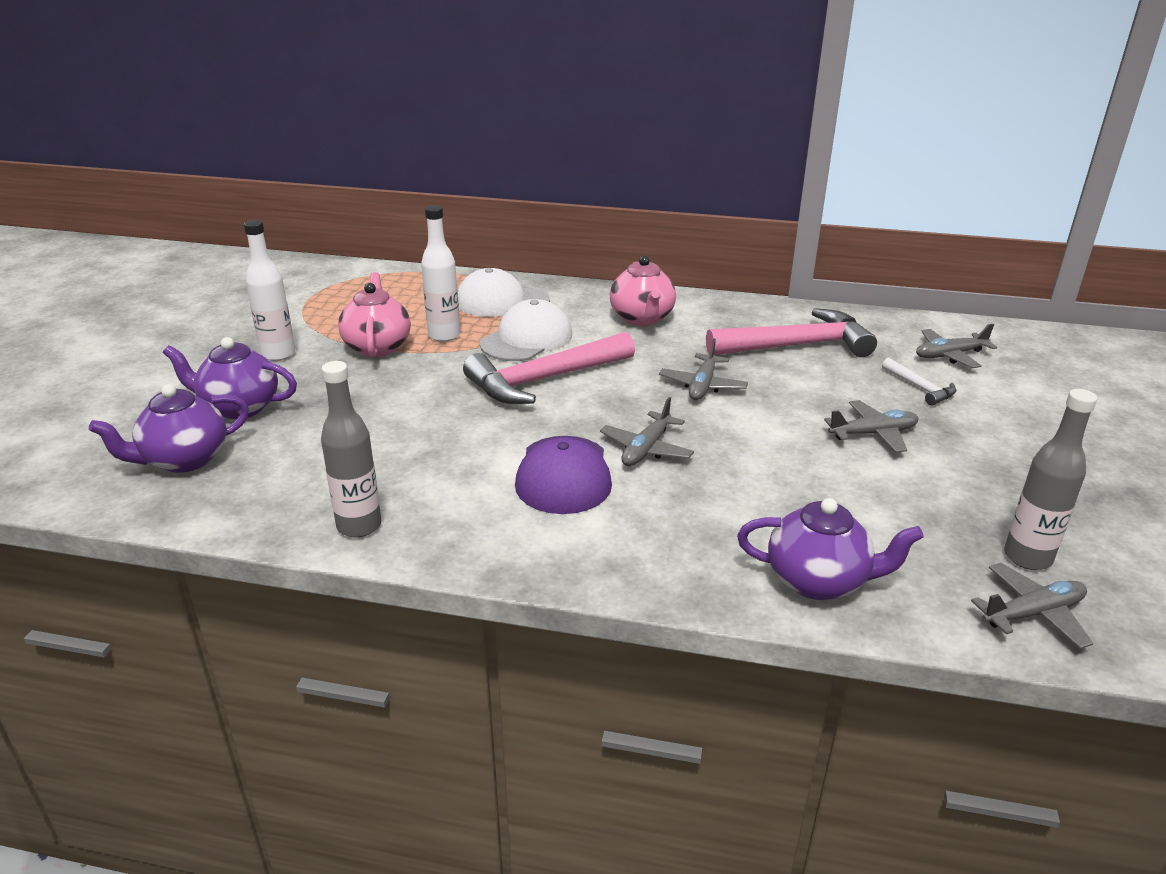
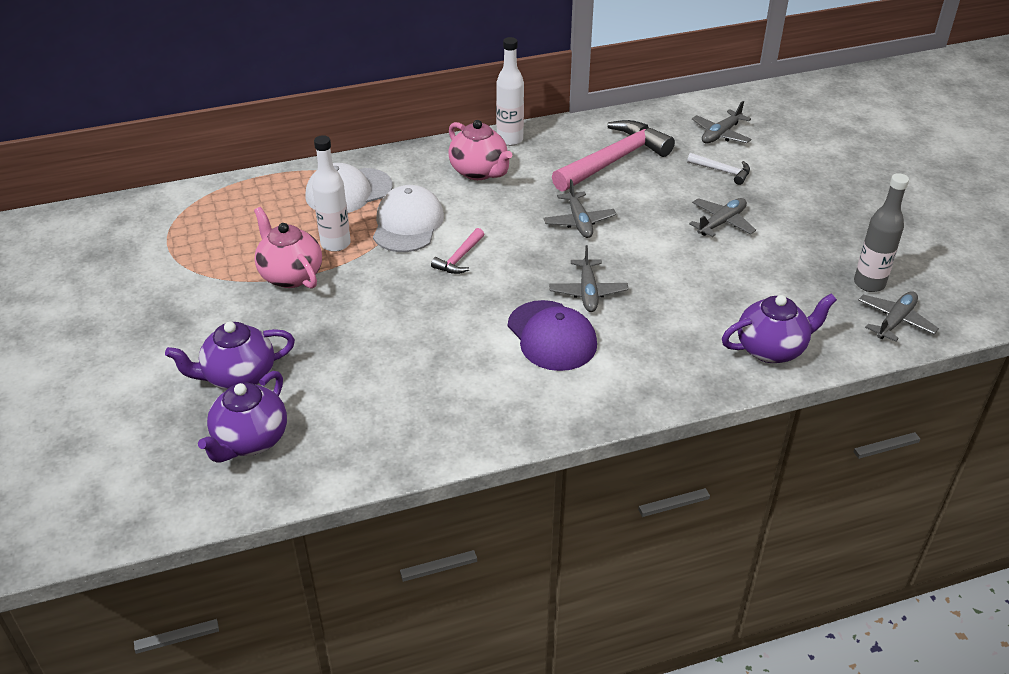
camera: 30 degrees left, 10 degrees up
white bottle [244,220,295,361] -> white bottle moved to [496,37,524,146]
grey bottle [321,361,382,537] -> none
pink hammer [463,332,635,404] -> pink hammer [431,228,484,274], size x0.47

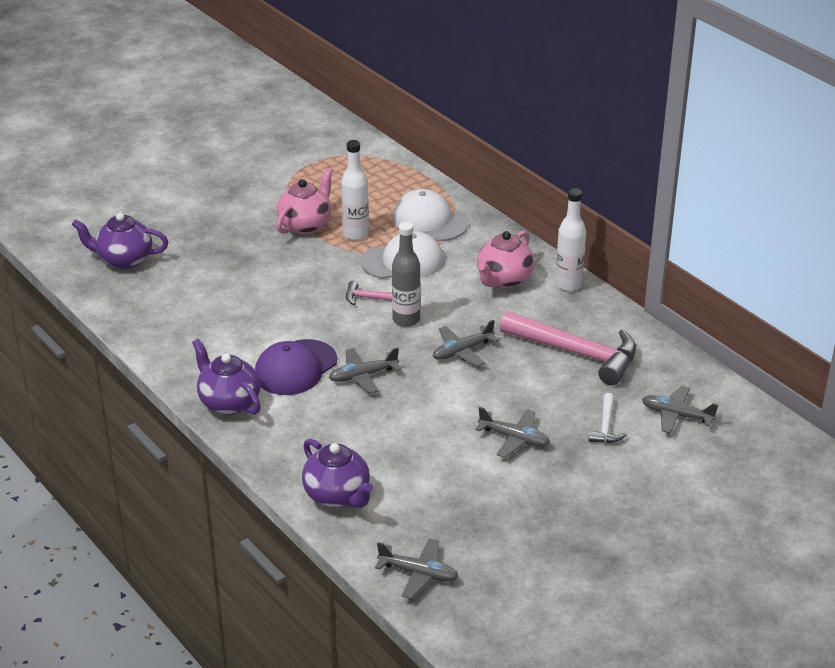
camera: 70 degrees right, 5 degrees down
purple teapot [165,321,295,390] -> purple teapot moved to [192,339,261,415]
grey bottle [854,173,909,292] -> grey bottle moved to [392,222,421,327]

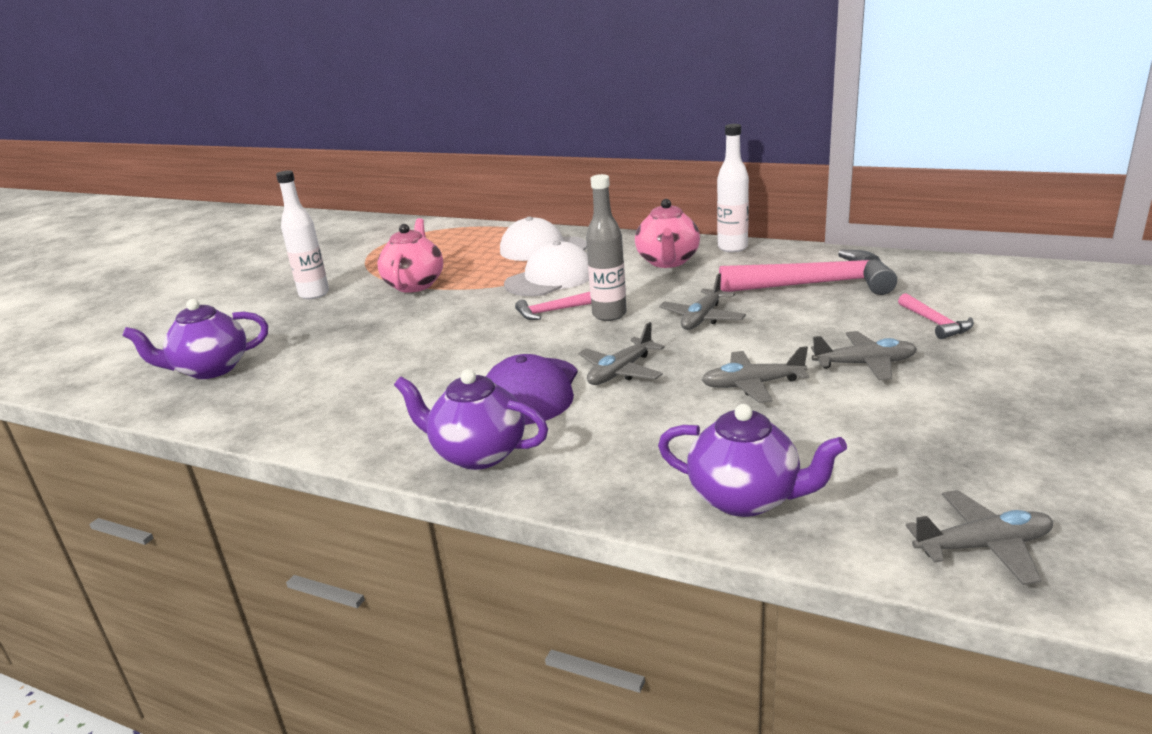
camera: 25 degrees left, 10 degrees down
white bottle [341,140,369,240] -> white bottle moved to [276,170,329,299]
white hammer [589,393,627,443] -> pink hammer [898,293,974,339]
grey plane [642,386,718,433] -> grey plane moved to [702,346,809,403]

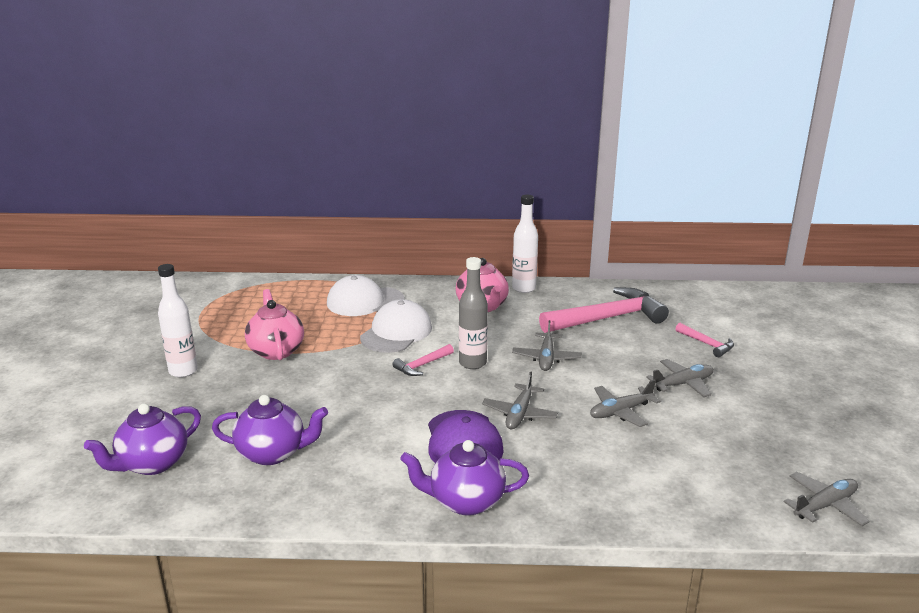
camera: 25 degrees left, 0 degrees up
purple teapot [658,404,847,517] -> purple teapot moved to [212,395,328,465]

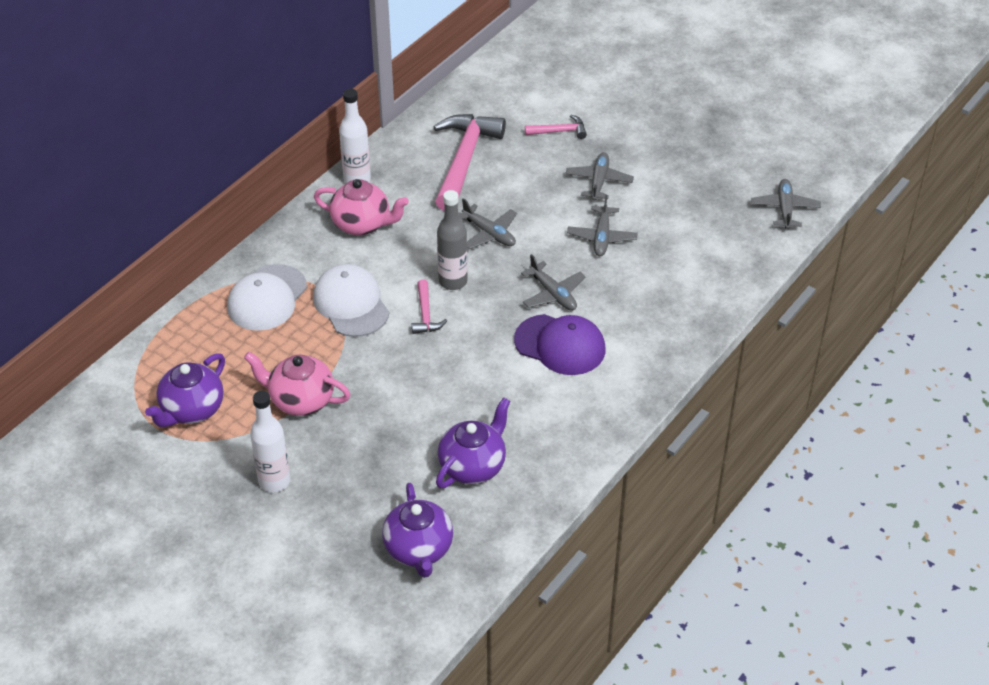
camera: 55 degrees left, 20 degrees up
purple teapot [400,440,529,516] -> purple teapot moved to [145,353,225,427]

